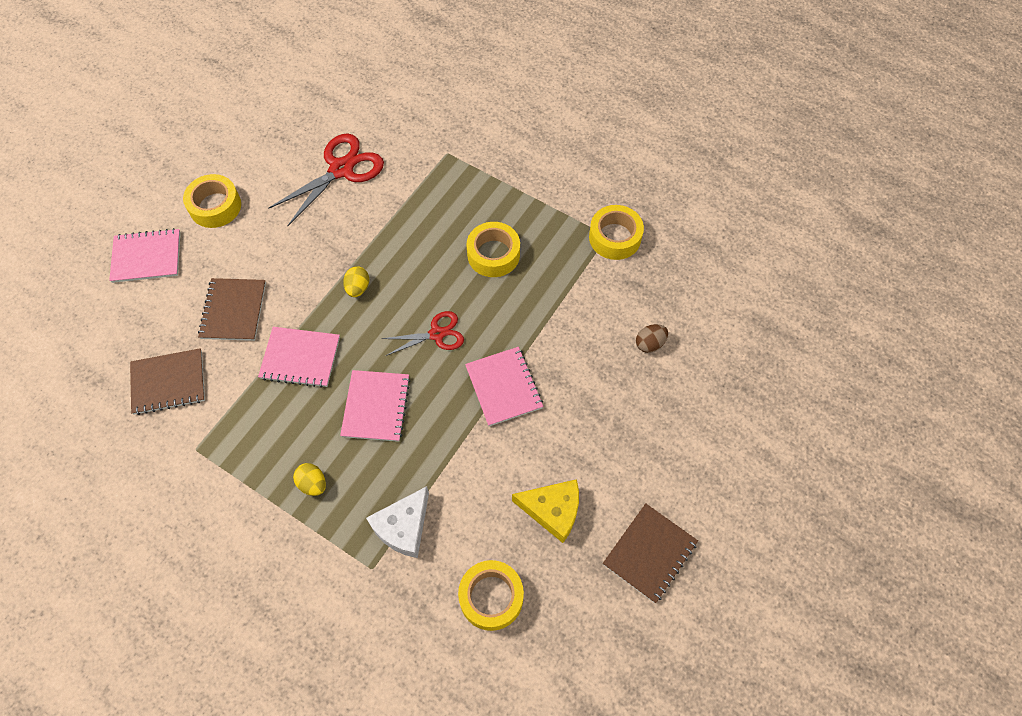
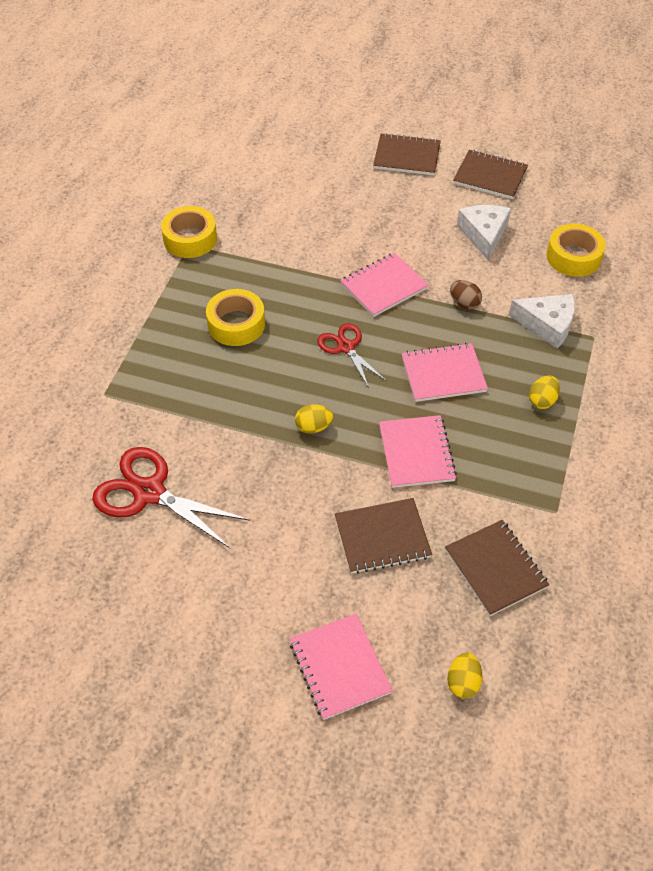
camera: 105 degrees left, 10 degrees down
yellow tape [183,174,241,228] -> none
yellow cheese [512,479,579,543] -> white cheese [457,205,511,261]
brown egg [636,324,668,353] -> brown egg moved to [450,280,482,310]
none -> brown notebook [373,133,441,175]
none -> yellow egg [447,652,482,699]

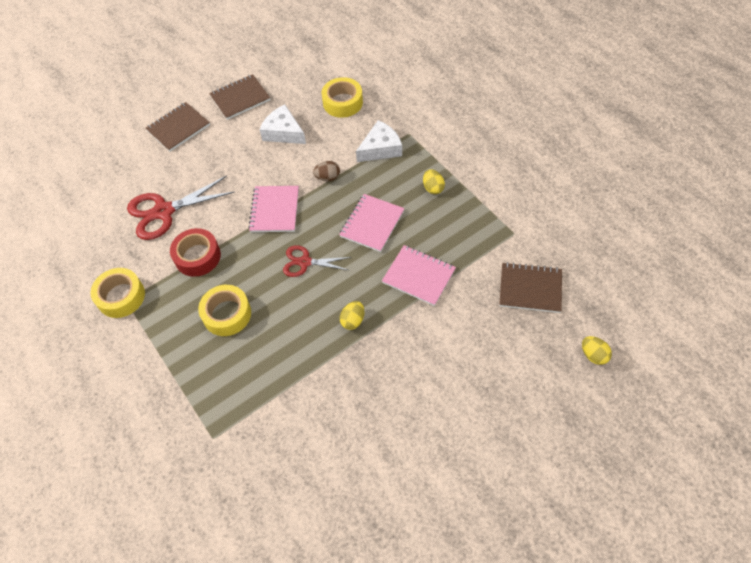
camera: 50 degrees left, 5 degrees up
red scissors [92,447,250,549] -> red scissors moved to [127,175,235,240]
pink notebook [290,614,392,720] -> none
brown notebook [335,498,432,574] -> none
none -> red tape [170,228,221,277]

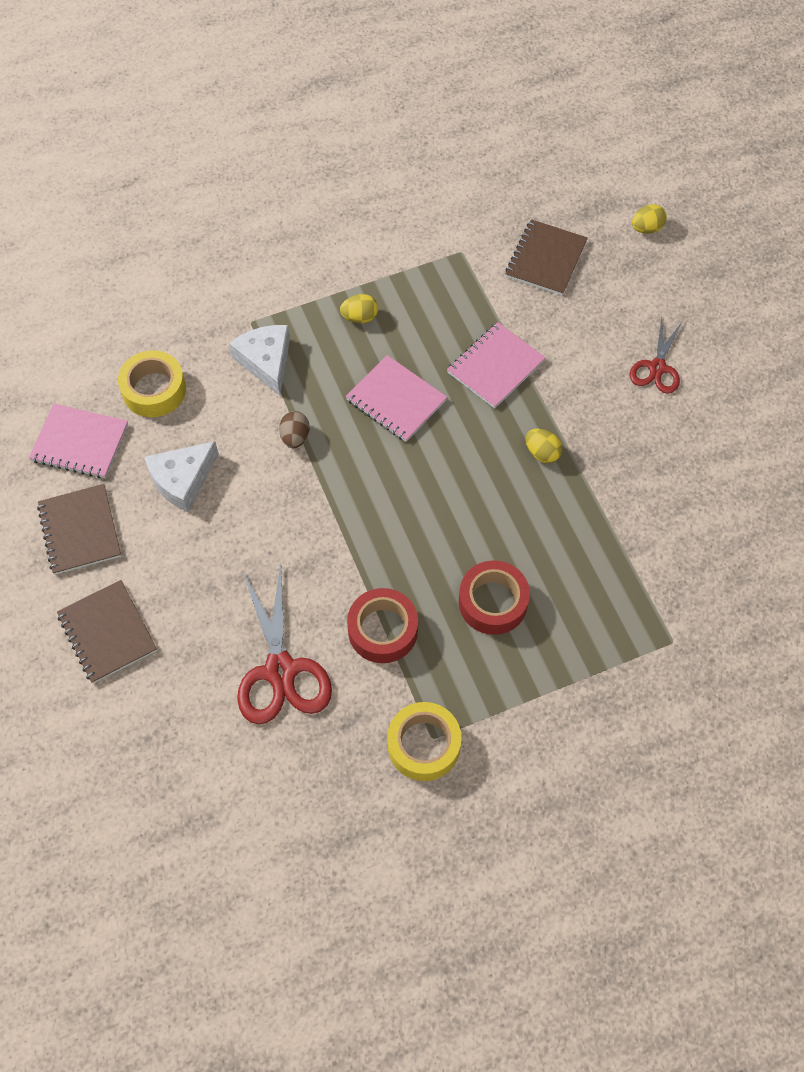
camera: 80 degrees left, 5 degrees up
yellow tape [198,285,251,336] -> red tape [459,561,530,635]
pink notebook [248,186,299,232] -> pink notebook moved to [29,403,128,478]
red scissors [283,245,351,277] -> red scissors moved to [629,317,682,394]

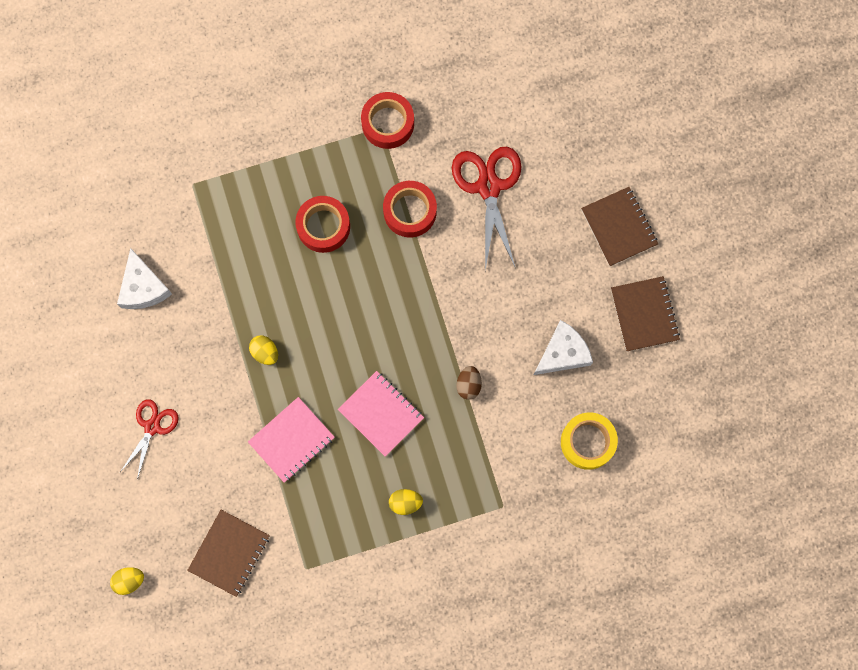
camera: 175 degrees left, 15 degrees up
pink notebook [29,403,128,478] -> none
white cheese [229,325,290,396] -> white cheese moved to [117,248,172,309]
yellow tape [387,702,462,781] -> red tape [361,92,414,149]

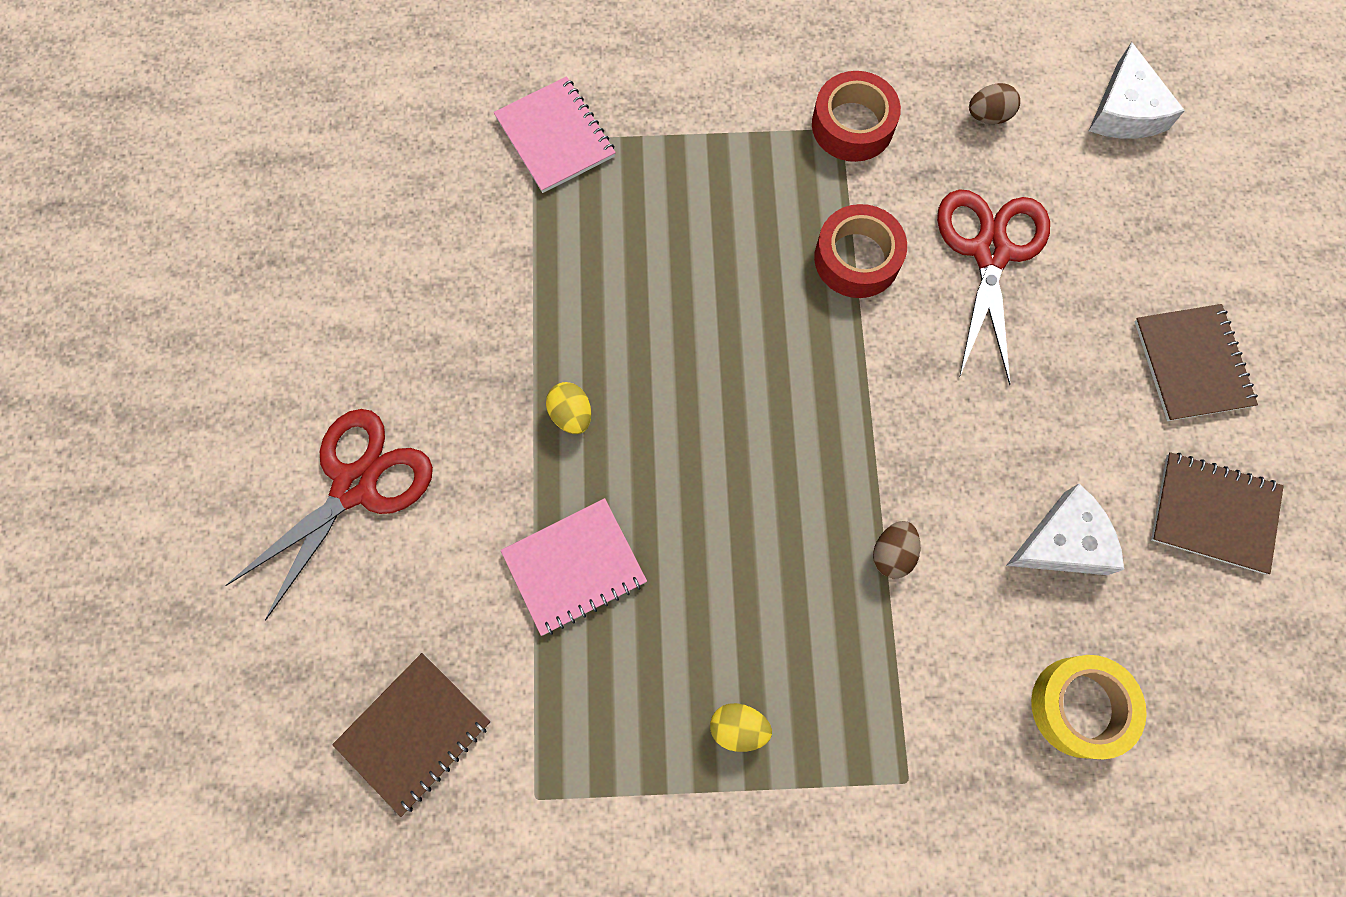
camera: 15 degrees right, 5 degrees down
yellow egg [110,567,144,595] -> none
white cheese [117,248,172,309] -> white cheese moved to [1089,42,1185,139]
red scissors [120,399,179,480] -> red scissors [225,409,433,620], size x1.66
red tape [295,196,350,253] -> none
pink notebook [338,371,424,457] -> pink notebook moved to [494,76,616,193]
brown notebook [611,276,680,352] -> brown notebook turned 75 degrees counterclockwise [1151,452,1284,574]
none -> brown egg [969,83,1020,124]

